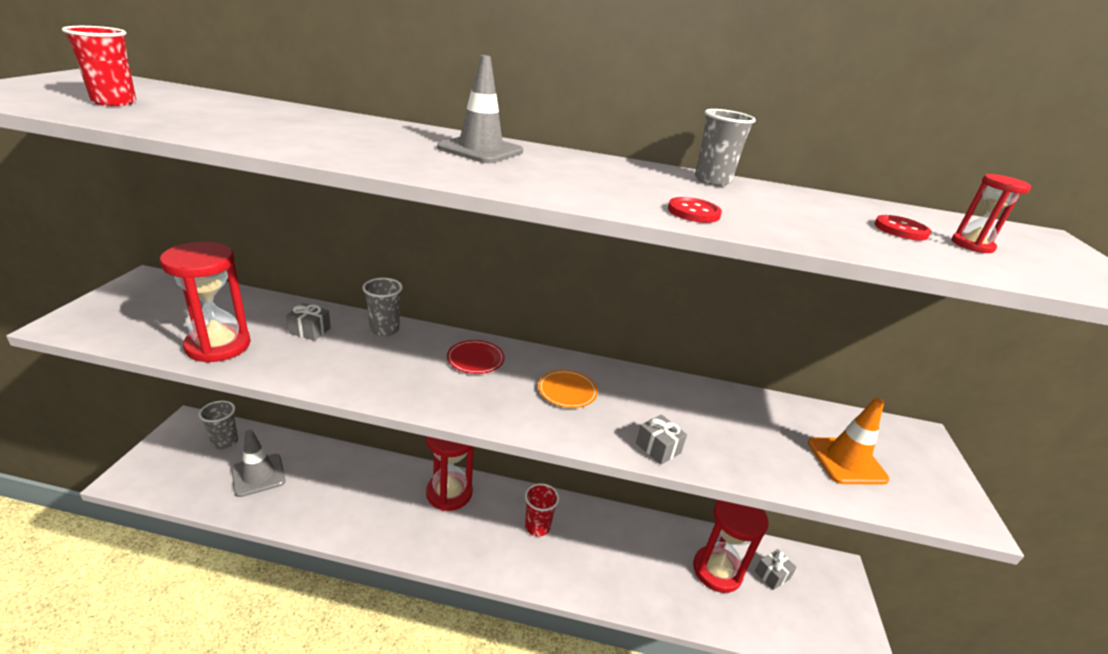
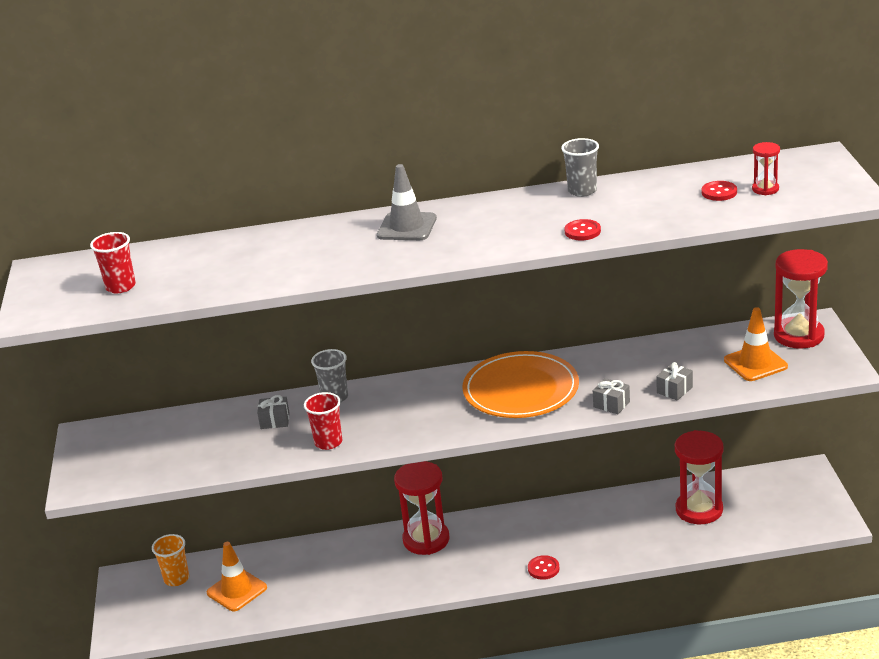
camera: 10 degrees left, 0 degrees up
red hourglass [160,242,251,363] -> red hourglass moved to [774,249,828,349]
grey cup [199,401,238,449] -> orange cup [152,534,189,586]
grey traffic cone [231,430,286,497] -> orange traffic cone [207,542,267,611]
red plate [447,340,505,374] -> none
red cup [525,483,559,537] -> red cup moved to [304,392,342,450]
orange plate [538,370,598,408] -> orange plate [462,351,579,418], size x2.21
grey gift [755,549,797,590] -> grey gift moved to [656,362,693,401]
none -> red button [528,555,559,580]

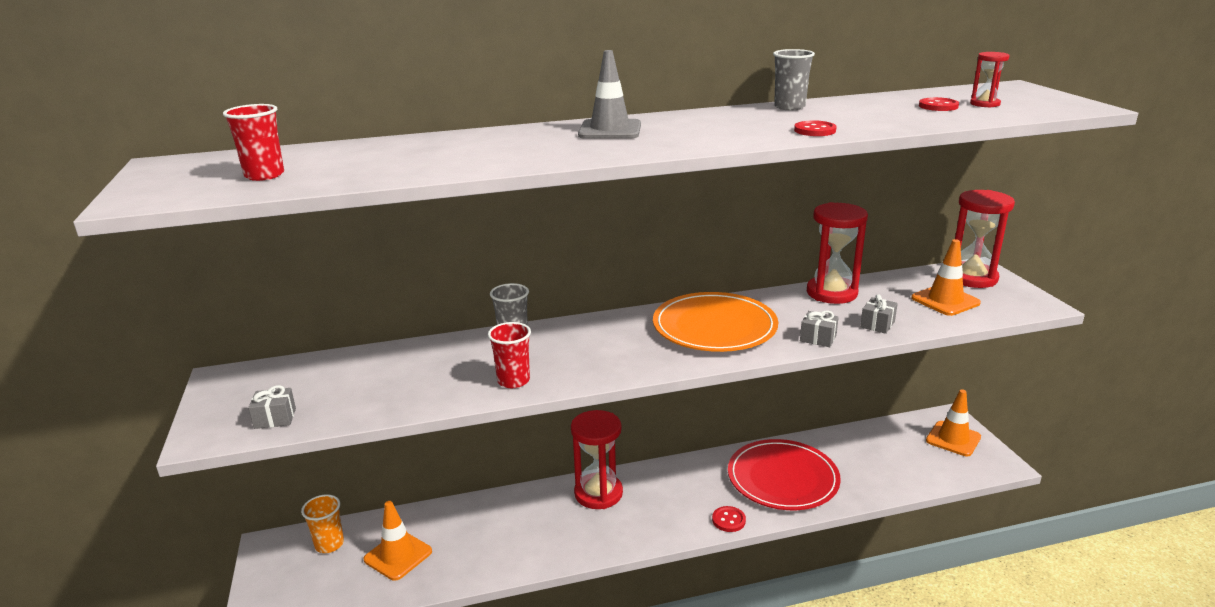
camera: 10 degrees left, 5 degrees down
grey gift [257,395,289,429] -> grey gift moved to [248,385,296,429]
red hourglass [675,430,723,524] -> red hourglass moved to [807,202,868,304]
none -> red plate [728,439,841,510]
none -> orange traffic cone [926,390,981,456]

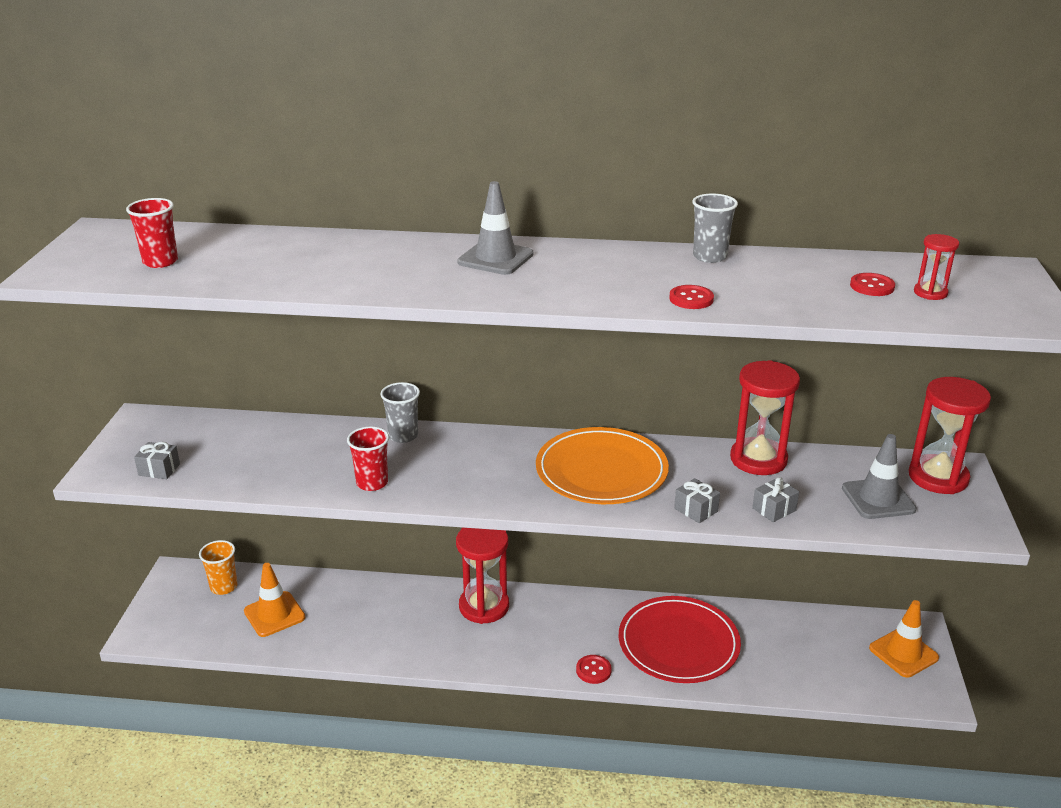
camera: 20 degrees right, 5 degrees up
orange traffic cone [911,239,981,316] -> grey traffic cone [842,434,916,519]

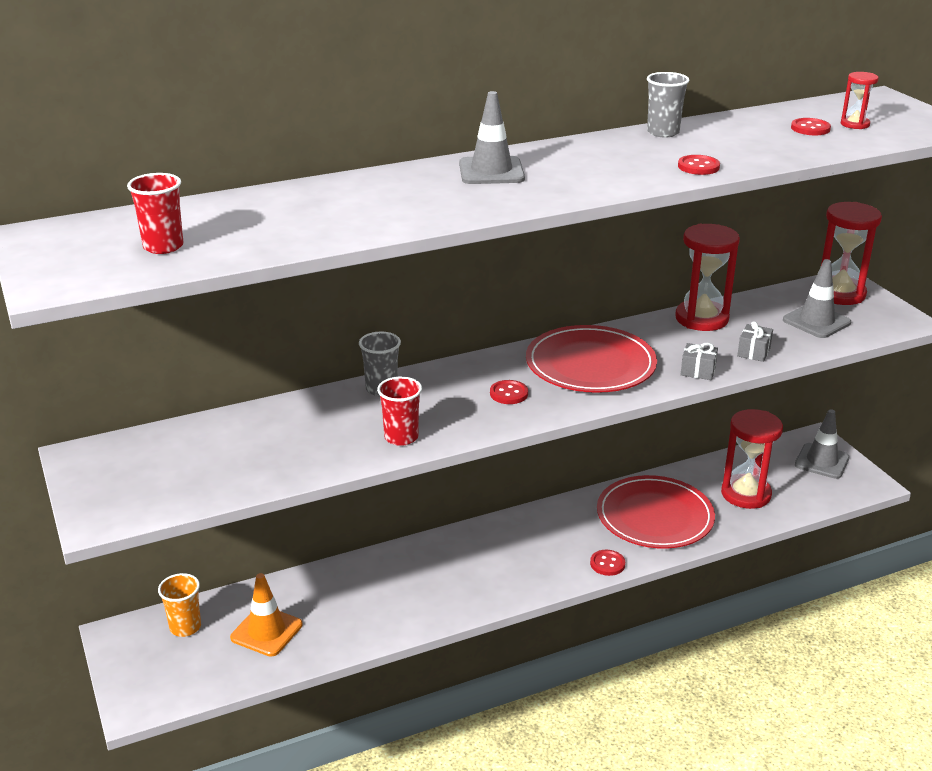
camera: 30 degrees left, 0 degrees up
grey gift [134,442,180,479] -> none
red hourglass [456,528,509,624] -> red hourglass moved to [721,409,783,509]
orange plate [536,427,669,504] -> red plate [526,325,657,393]
orange traffic cone [869,600,939,678] -> grey traffic cone [795,409,850,479]
none -> red button [490,380,528,404]

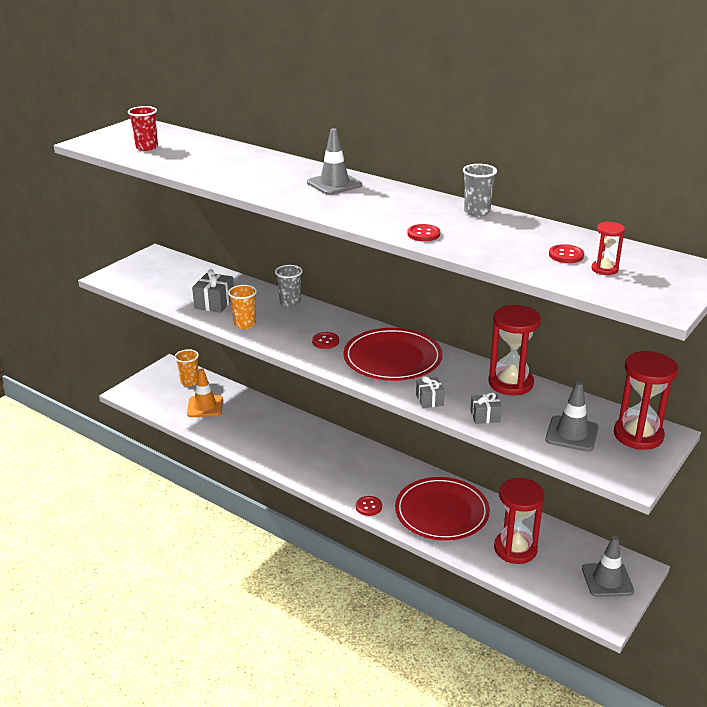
camera: 60 degrees right, 0 degrees up
red cup [377,376,422,446] -> orange cup [228,285,257,329]
none -> grey gift [192,269,234,313]

